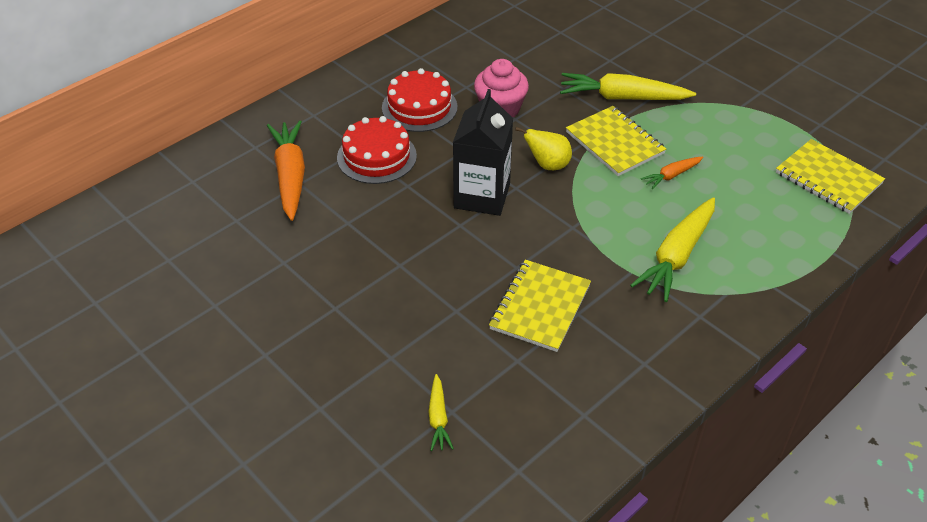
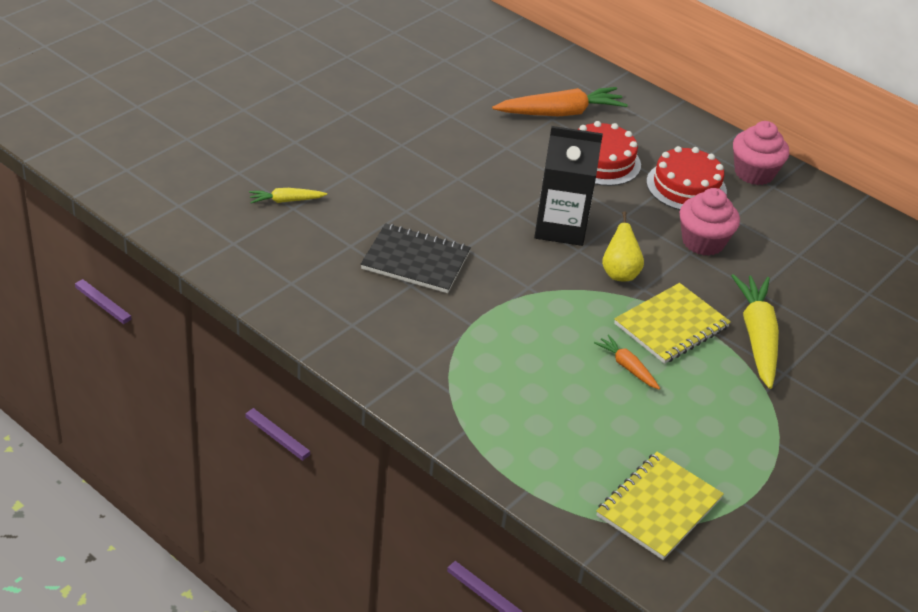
camera: 80 degrees right, 5 degrees down
yellow notebook [489,260,591,352] -> black notebook [361,223,471,293]
yellow carrot [630,197,715,302] -> none
none -> pink cupcake [733,121,789,185]

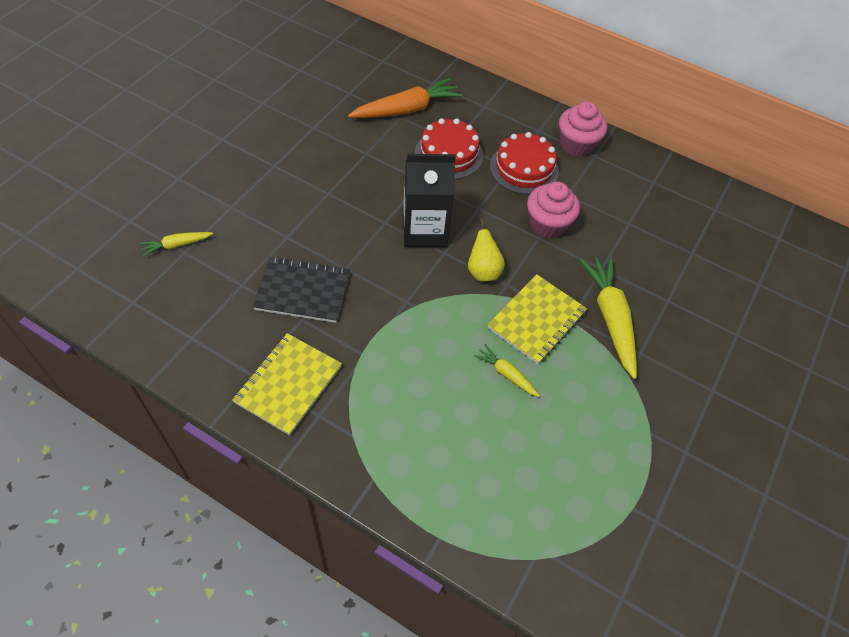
camera: 10 degrees left, 15 degrees up
orange carrot [594,334,660,389] -> yellow carrot [474,344,540,397]
yellow notebook [596,452,724,560] -> yellow notebook moved to [232,333,342,435]

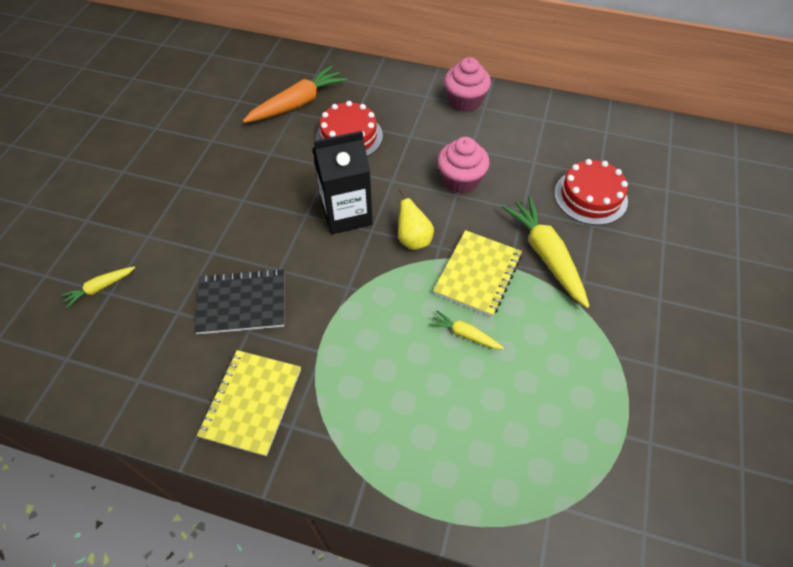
camera: 10 degrees left, 0 degrees up
red cake [490,132,559,194] -> red cake moved to [554,159,628,225]

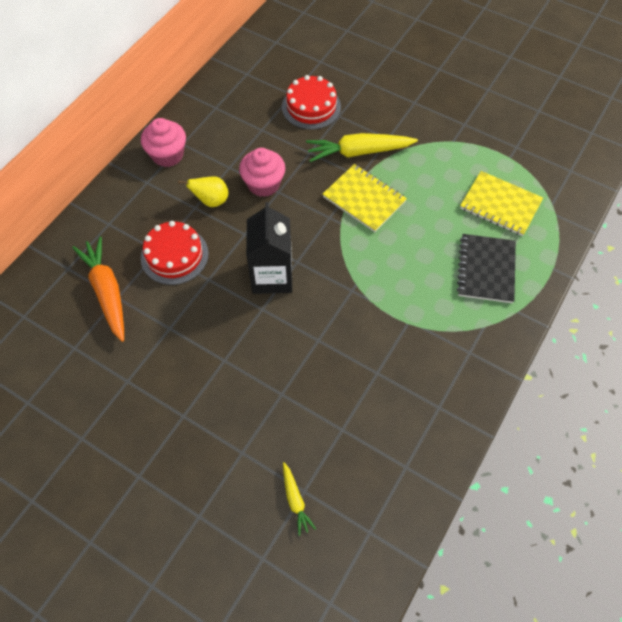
camera: 75 degrees left, 5 degrees up
black notebook [194,268,284,334] -> black notebook moved to [457,234,516,303]
yellow notebook [197,350,301,456] -> yellow notebook moved to [460,171,543,236]
yellow pear [398,188,434,250] -> yellow pear moved to [178,176,228,207]
yellow carrot [429,310,504,349] -> none

